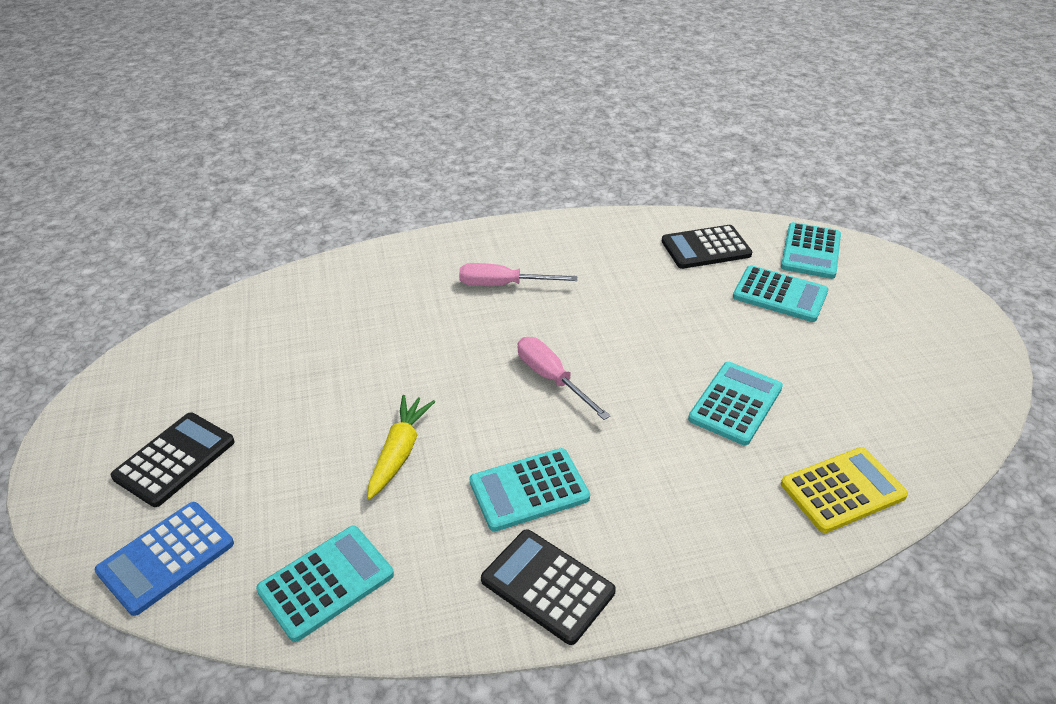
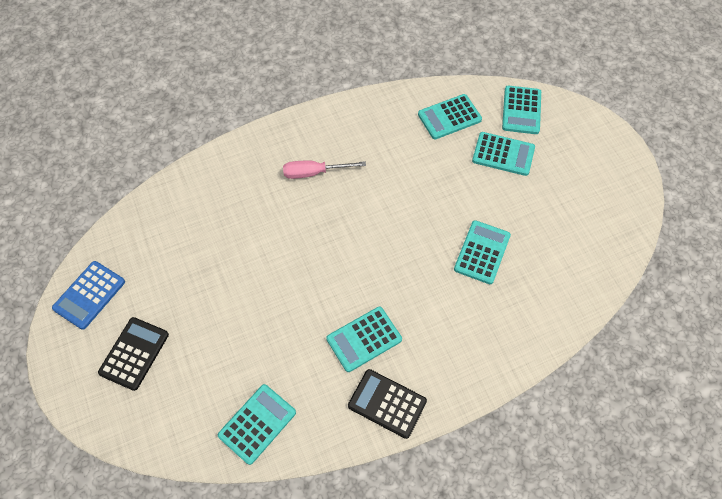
camera: 10 degrees left, 20 degrees up
blue calculator [95,502,234,616] -> blue calculator moved to [52,261,125,330]
yellow carrot [367,395,436,499] -> none
pink screwdriver [517,337,610,420] -> none
black calculator [662,225,752,269] -> turquoise calculator [418,94,482,139]
yellow calculator [781,447,908,533] -> none

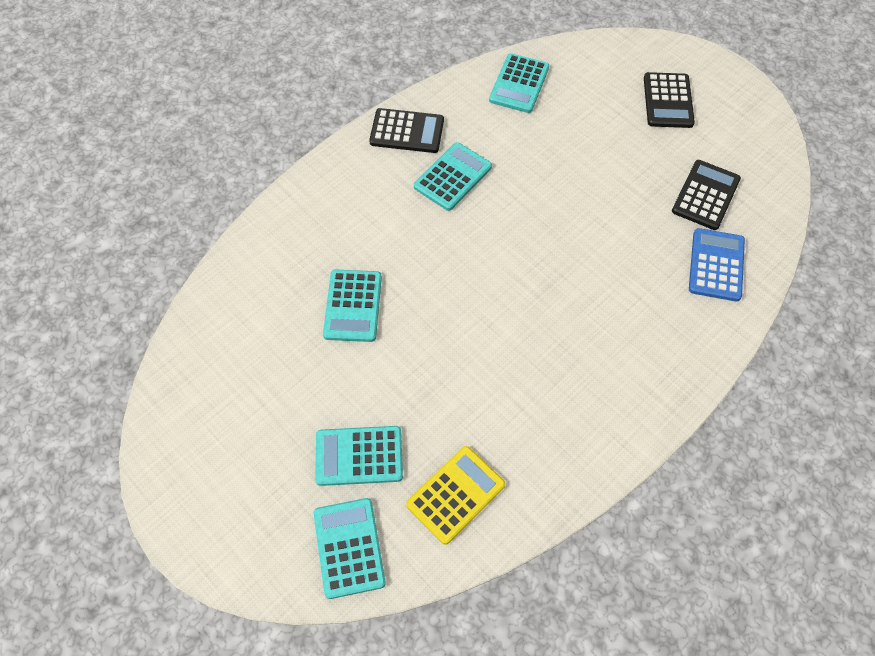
camera: 160 degrees right, 0 degrees up
blue calculator [52,261,125,330] -> blue calculator moved to [689,228,745,301]
pink screwdriver [283,160,366,179] -> none
turquoise calculator [418,94,482,139] -> yellow calculator [406,446,505,545]
none -> black calculator [672,160,741,230]

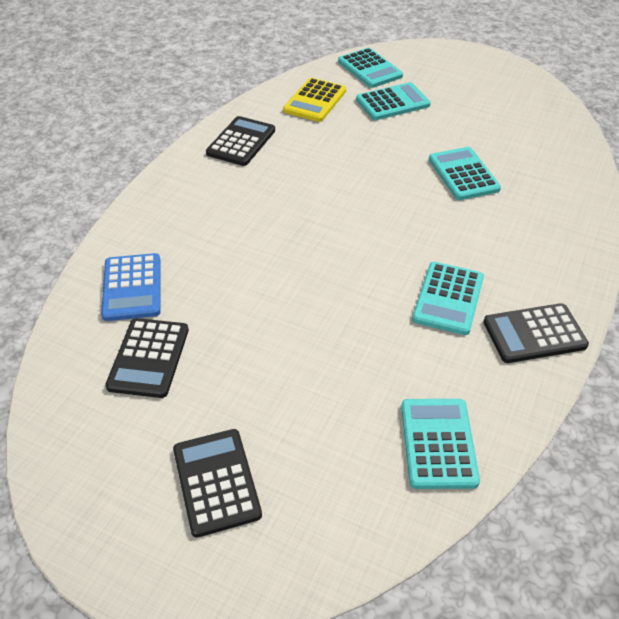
camera: 160 degrees right, 15 degrees down
none -> black calculator [206,116,275,166]

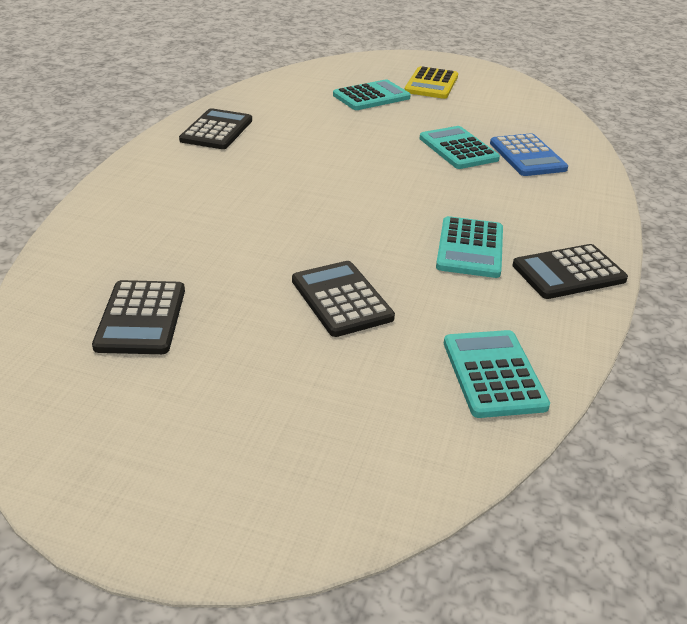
camera: 10 degrees left, 10 degrees down
blue calculator [101,253,161,321] -> blue calculator moved to [490,133,568,176]
black calculator [173,429,262,538] -> black calculator moved to [292,261,395,337]
yellow calculator [283,78,346,122] -> yellow calculator moved to [405,66,458,99]
turquoise calculator [338,48,403,88] -> none

